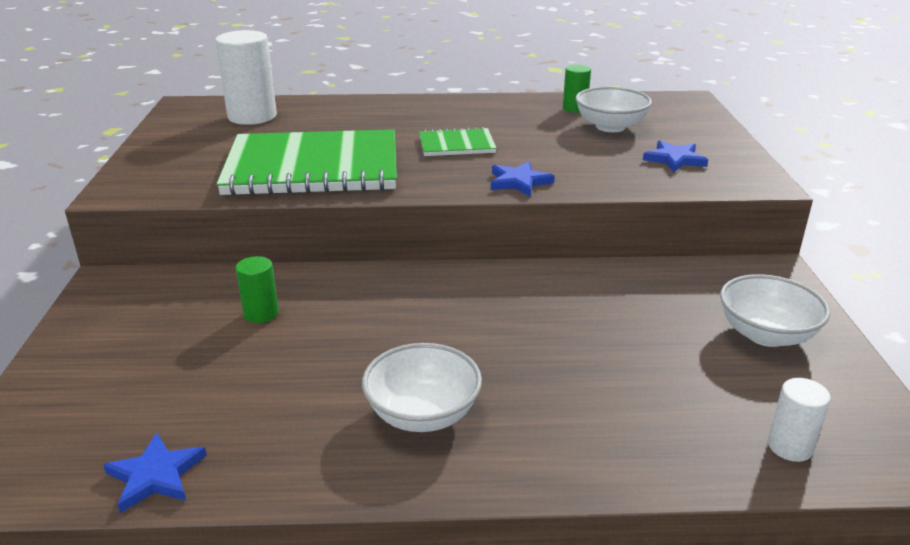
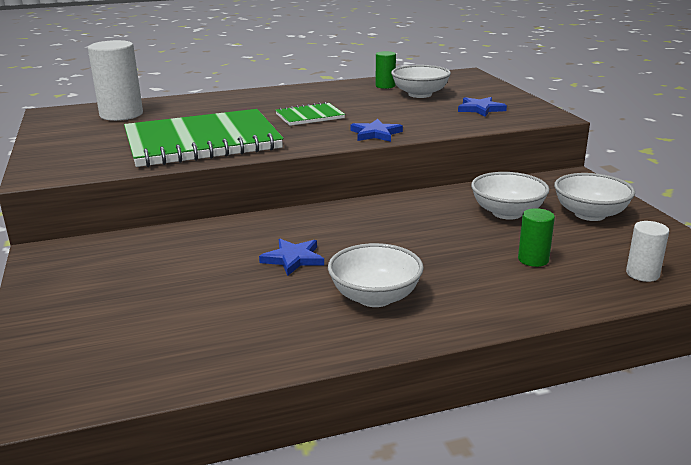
camera: 15 degrees left, 5 degrees down
blue star [103,433,207,513] -> blue star moved to [259,239,324,276]
green cylinder [236,256,279,323] -> green cylinder moved to [518,208,555,267]
none -> white bowl [471,172,549,220]

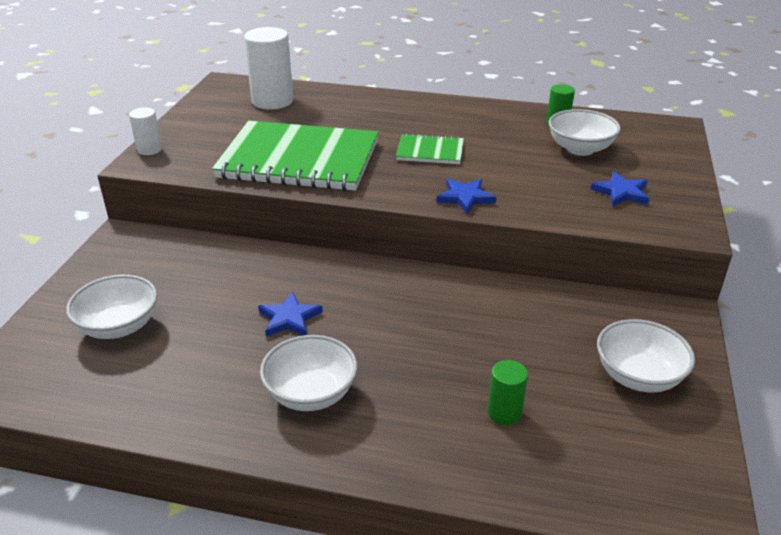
camera: 30 degrees right, 10 degrees up
white bowl [471,172,549,220] -> white bowl moved to [66,275,157,339]
white cylinder [626,221,669,282] -> white cylinder moved to [129,108,162,155]

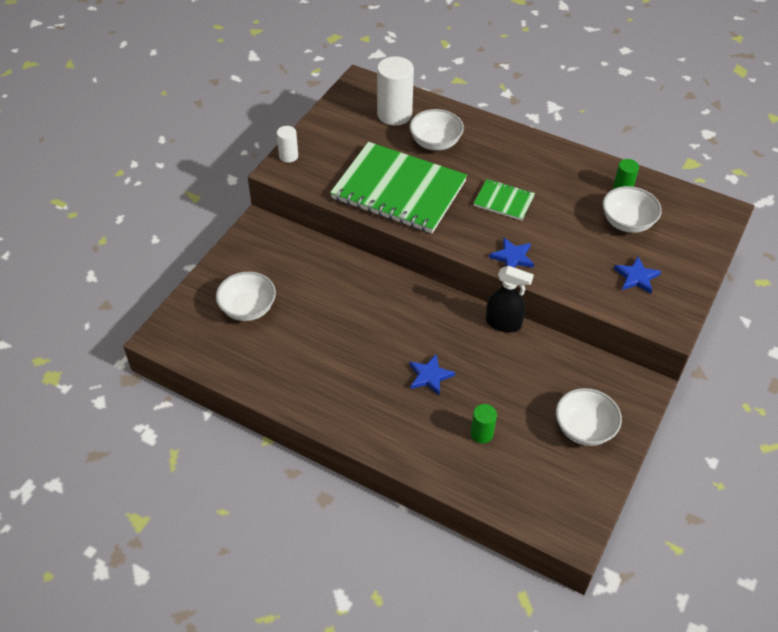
camera: 15 degrees right, 15 degrees up
blue star [258,292,323,337] -> blue star moved to [409,354,455,395]
white bowl [260,335,358,411] -> white bowl moved to [410,109,464,151]
none -> black spray bottle [486,266,534,333]

